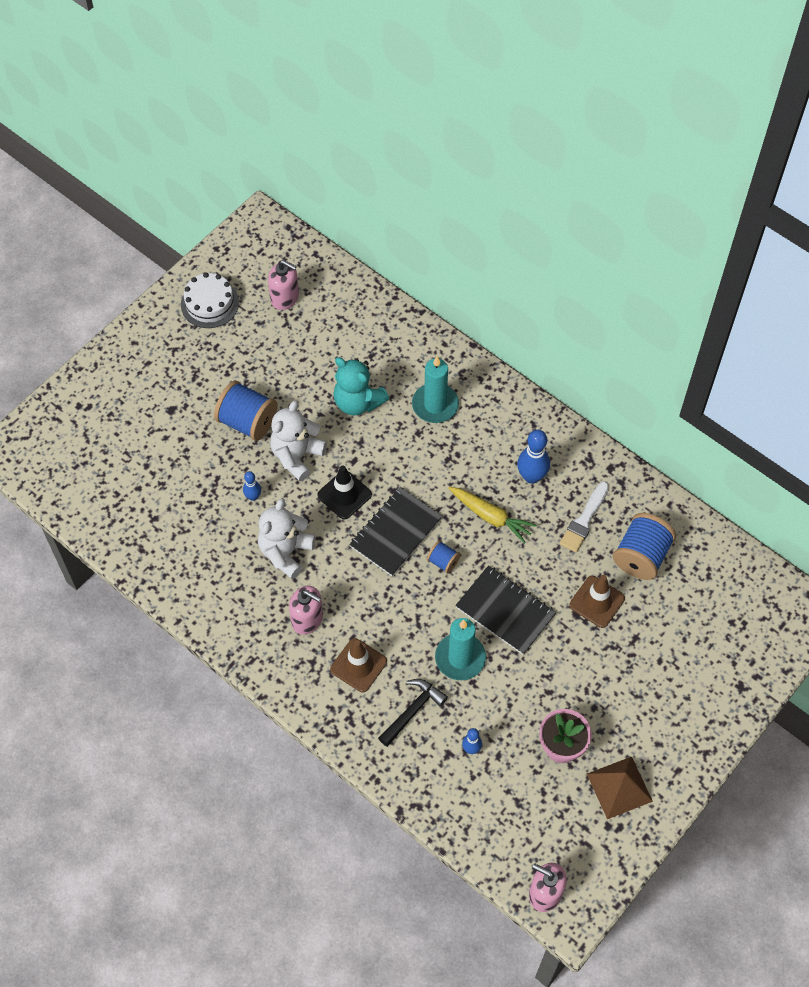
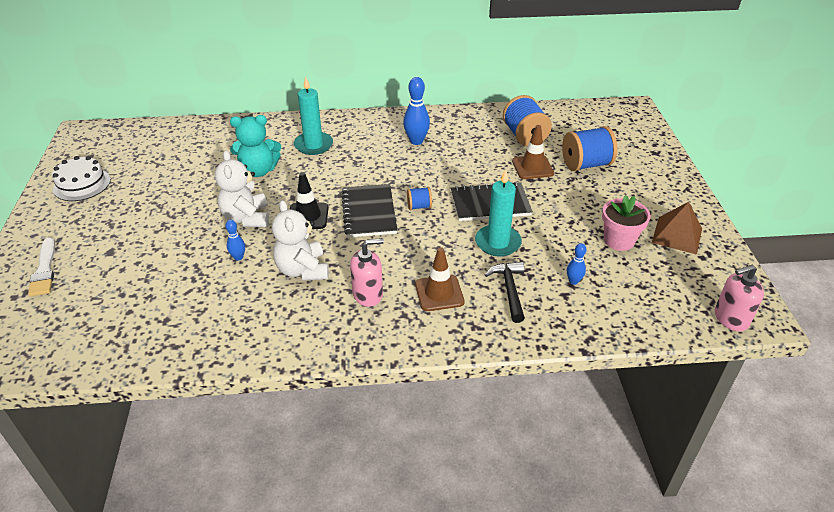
camera: 45 degrees left, 20 degrees down
blue spool [214,381,278,441] -> blue spool moved to [562,126,617,171]
pink soap dispenser [268,260,299,310] -> none
yellow carrot [448,487,537,544] -> none
white brush [560,481,609,552] -> white brush moved to [28,237,55,297]

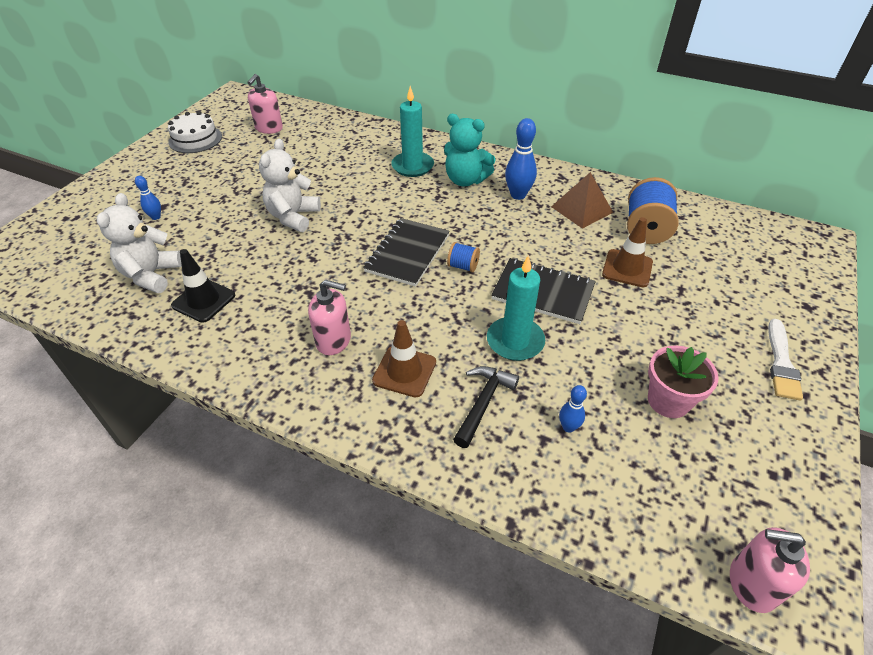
camera: 30 degrees right, 5 degrees up
white brush [28,237,55,297] -> white brush moved to [768,319,803,400]
blue bowling pin [225,220,245,261] -> blue bowling pin moved to [135,176,161,220]
turquoise teddy bear [230,115,281,177] -> turquoise teddy bear moved to [444,114,496,186]
white teddy bear [272,200,329,281] -> white teddy bear moved to [97,193,182,293]
black traffic cone [290,172,329,229] -> black traffic cone moved to [171,249,235,323]
blue spool [562,126,617,171] -> none
brown pyramid [652,202,702,255] -> brown pyramid moved to [551,172,613,229]
none -> pink soap dispenser [247,74,283,134]

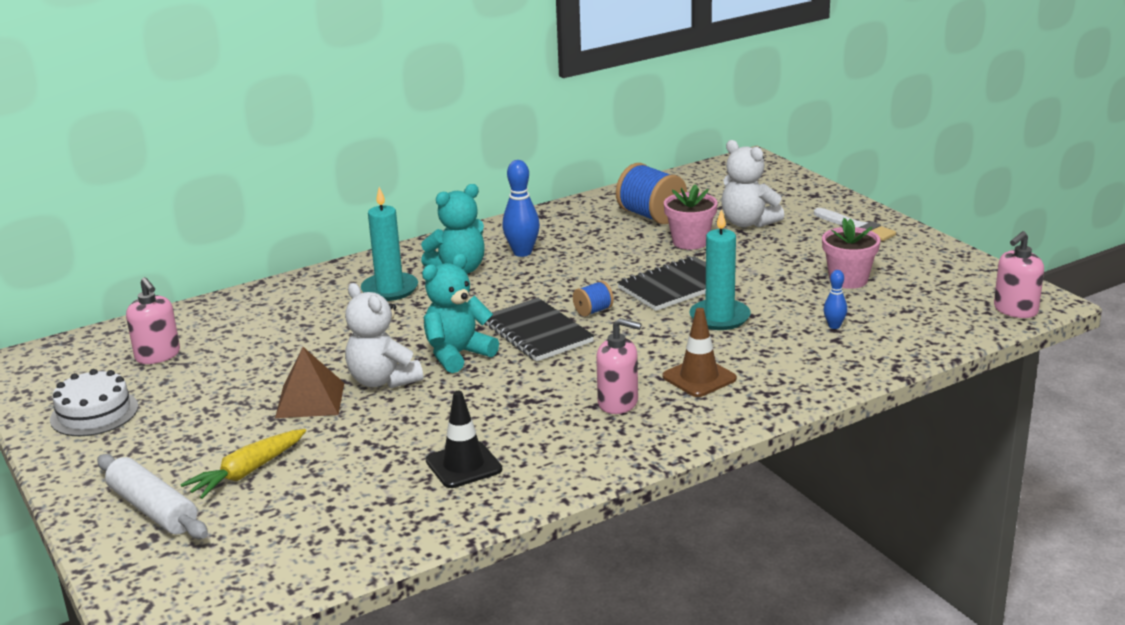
camera: 55 degrees left, 20 degrees down
white teddy bear [97,193,182,293] -> white teddy bear moved to [721,140,784,228]
blue bowling pin [135,176,161,220] -> yellow carrot [180,429,306,499]
pink soap dispenser [308,279,351,355] -> pink soap dispenser turned 60 degrees clockwise [596,318,641,414]
black hammer [453,366,519,448] -> none
brown pyramid [551,172,613,229] -> brown pyramid moved to [275,347,344,418]
brown traffic cone [602,217,653,287] -> pink flower pot [664,184,718,250]
none -> white rolling pin [97,454,208,539]
none -> turquoise teddy bear [422,254,499,373]

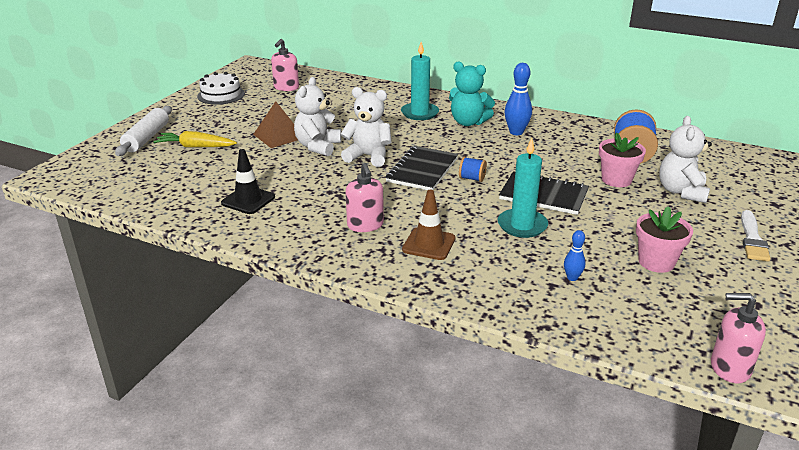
camera: 55 degrees right, 5 degrees up
turquoise teddy bear [422,254,499,373] -> white teddy bear [340,87,392,167]

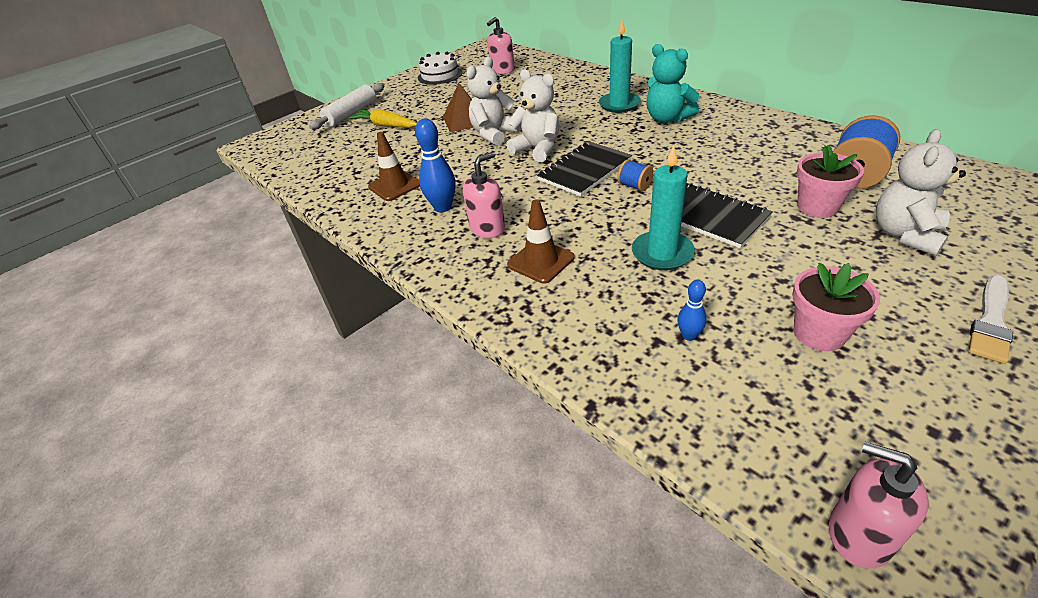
camera: 25 degrees right, 10 degrees up
black traffic cone [221,149,275,214] -> brown traffic cone [368,132,420,201]
pink soap dispenser [346,163,384,232] -> pink soap dispenser turned 135 degrees counterclockwise [463,152,505,238]
blue bowling pin [504,63,532,135] -> blue bowling pin moved to [415,118,456,212]

